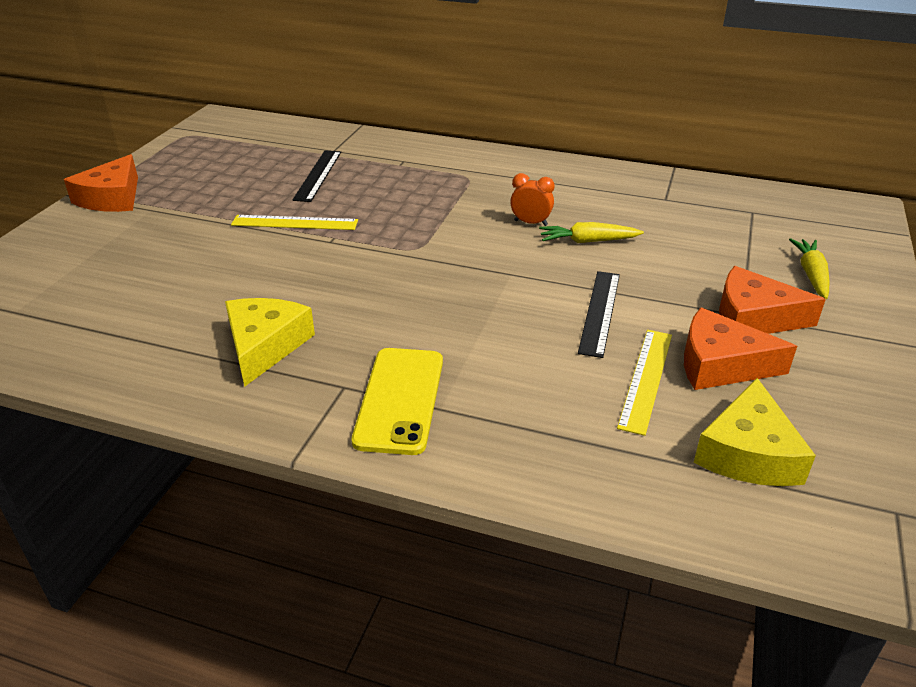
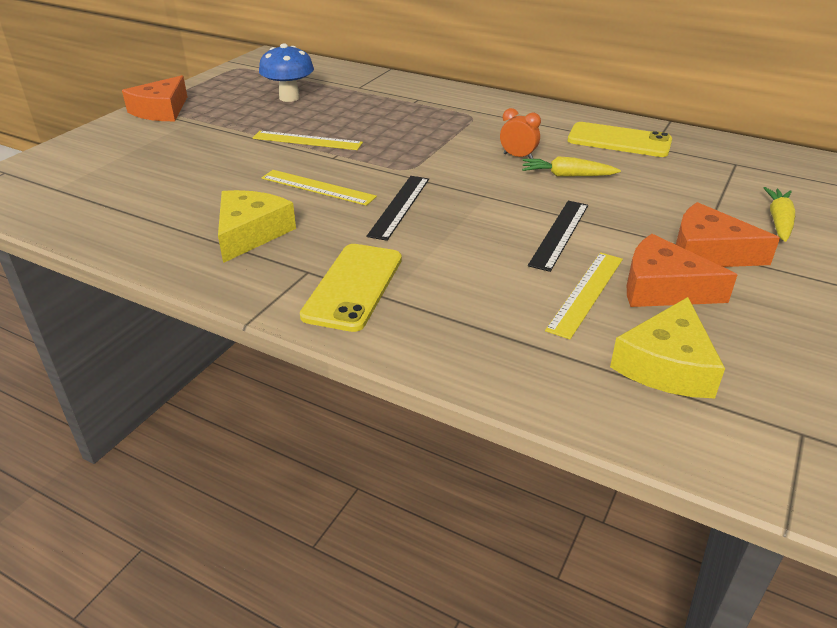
camera: 10 degrees right, 0 degrees up
black ruler [293,151,341,202] -> black ruler moved to [366,176,429,241]
none -> blue mushroom [259,43,314,102]
none -> yellow ruler [261,170,377,206]
none -> yellow phone [568,122,672,157]

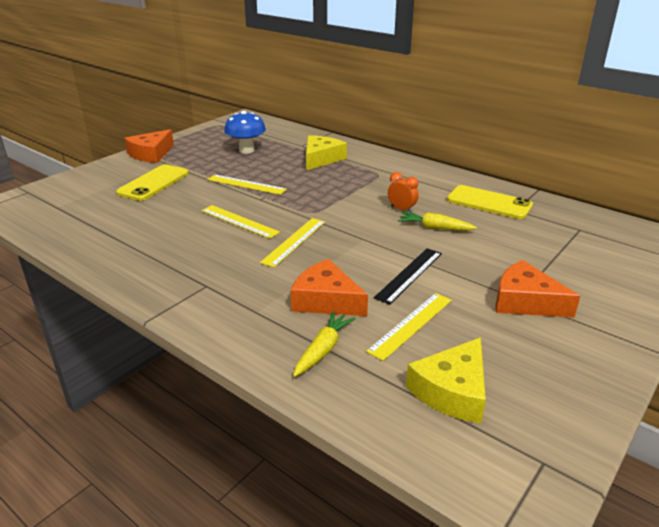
camera: 10 degrees right, 5 degrees down
yellow cheese [218,190,296,263] -> yellow cheese moved to [306,135,347,171]
yellow phone [300,244,402,332] -> yellow phone moved to [116,164,189,201]
black ruler [366,176,429,241] -> yellow ruler [260,218,325,267]
orange cheese [627,234,738,307] -> orange cheese moved to [291,259,368,316]
yellow carrot [764,187,795,242] -> yellow carrot moved to [293,311,355,377]

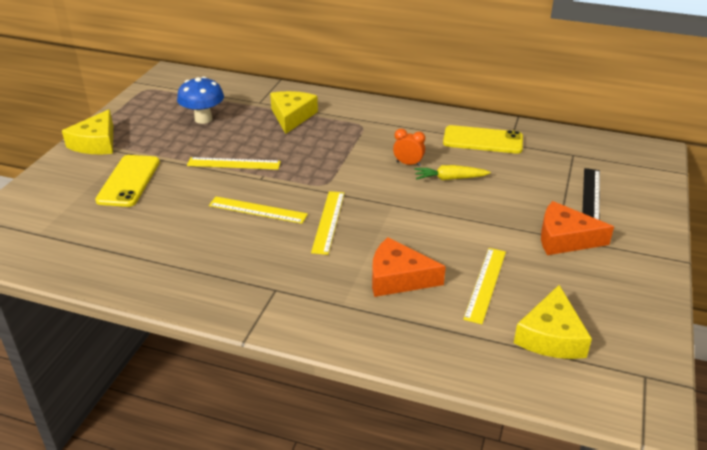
camera: 20 degrees left, 5 degrees up
orange cheese [124,129,174,163] -> yellow cheese [62,109,113,154]
yellow carrot [293,311,355,377] -> none
black ruler [374,248,442,305] -> black ruler moved to [582,168,600,220]

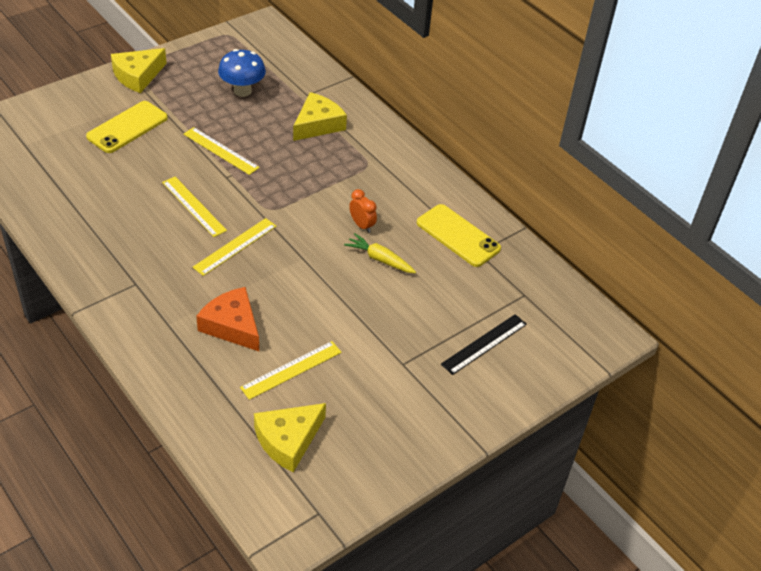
camera: 30 degrees right, 10 degrees up
orange cheese [541,201,614,255] -> none

